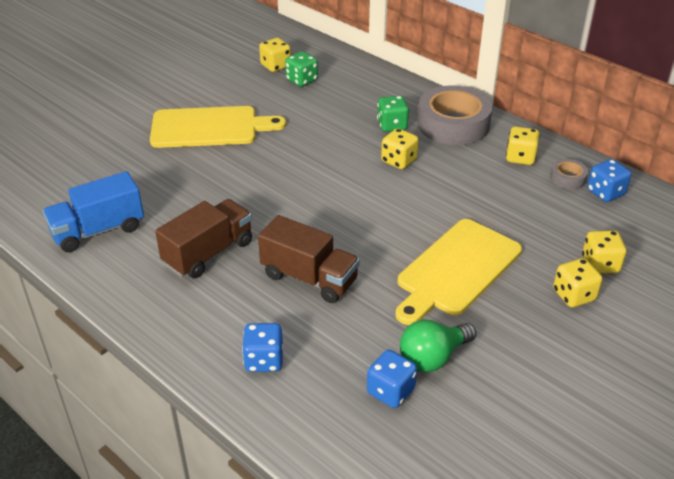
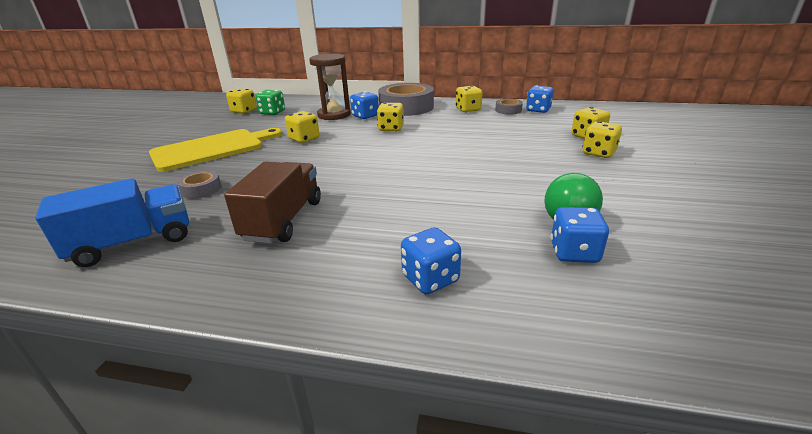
camera: 30 degrees left, 10 degrees down
blue truck [43,171,144,252] -> blue truck turned 150 degrees counterclockwise [35,178,189,267]
brown truck [258,215,360,303] -> none
green dice [377,96,409,132] -> blue dice [350,91,379,119]
yellow cutting board [395,219,522,325] -> none
none -> grey tape [177,170,222,199]
none -> yellow dice [285,111,320,143]
none -> brown hourglass [309,54,351,120]

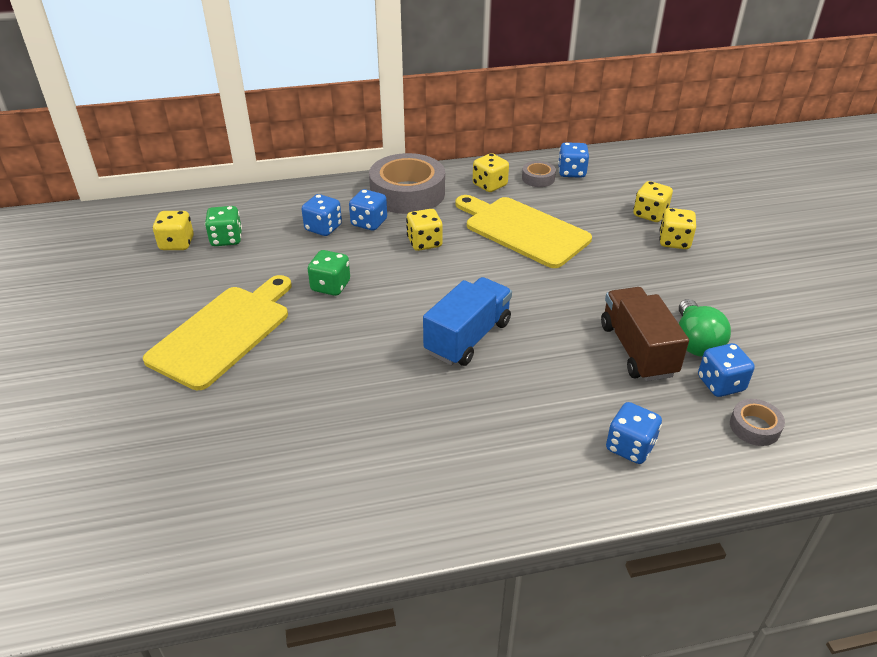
camera: 25 degrees left, 10 degrees up
blue truck [35,178,189,267] -> blue truck moved to [423,277,512,366]
grey tape [177,170,222,199] -> grey tape moved to [730,399,785,446]
brown truck [224,162,321,244] -> brown truck moved to [601,287,689,381]
yellow dice [285,111,320,143] -> green dice [308,250,350,296]
brown hourglass [309,54,351,120] -> blue dice [302,194,342,236]
none -> yellow cutting board [455,195,592,268]

